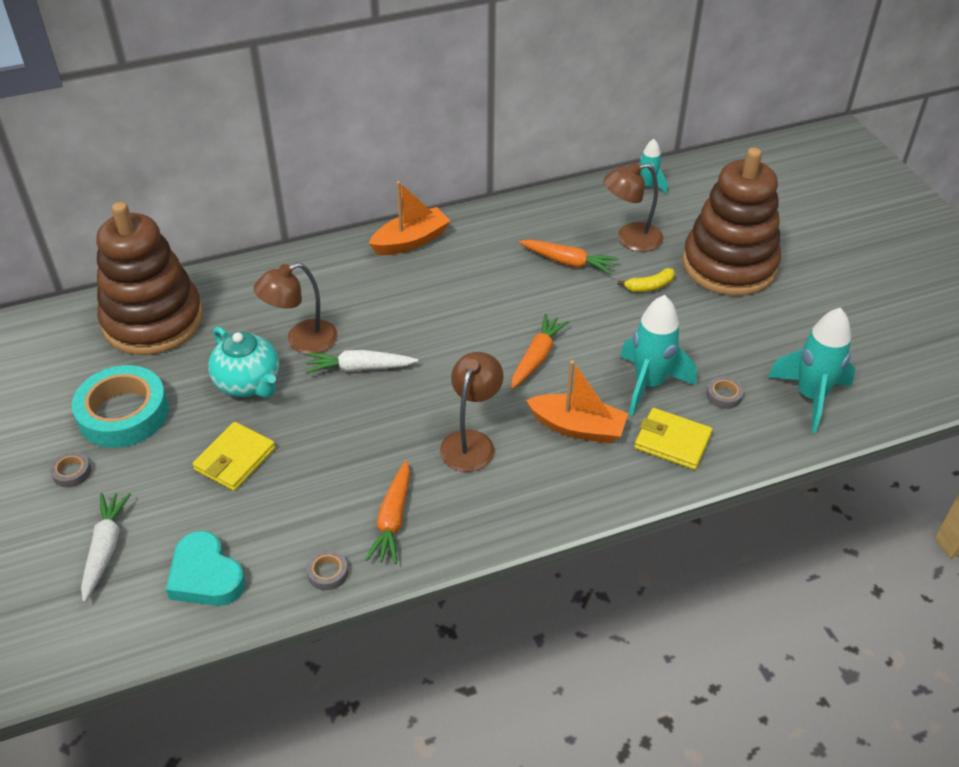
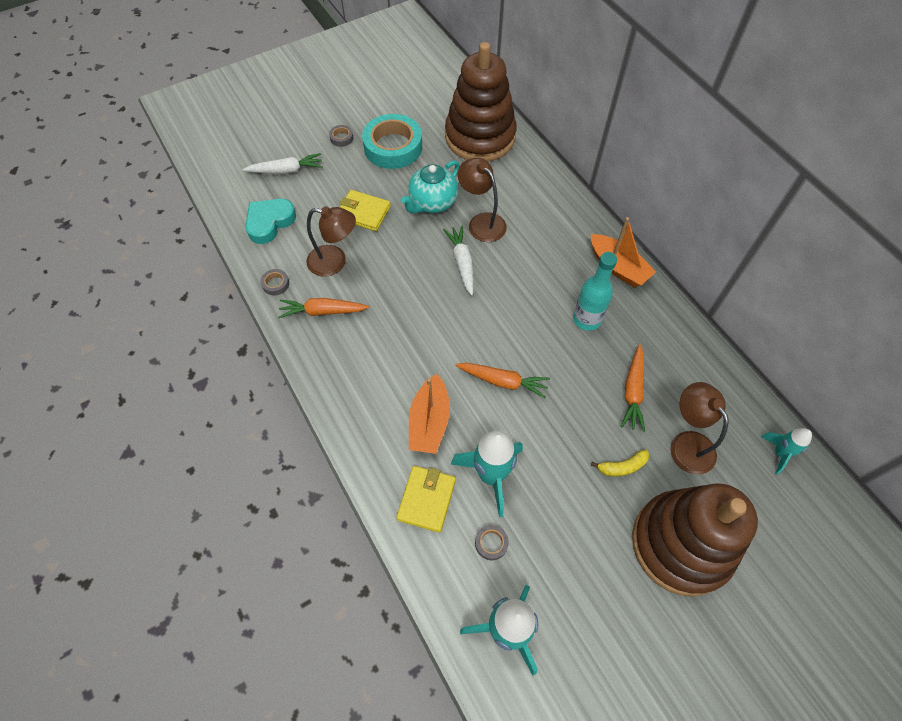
camera: 80 degrees right, 15 degrees up
brown lamp [440,352,503,472] -> brown lamp moved to [307,206,356,277]
yellow banana [617,268,675,292] -> yellow banana turned 75 degrees counterclockwise [591,449,649,477]
none -> turquoise bottle [573,252,617,331]

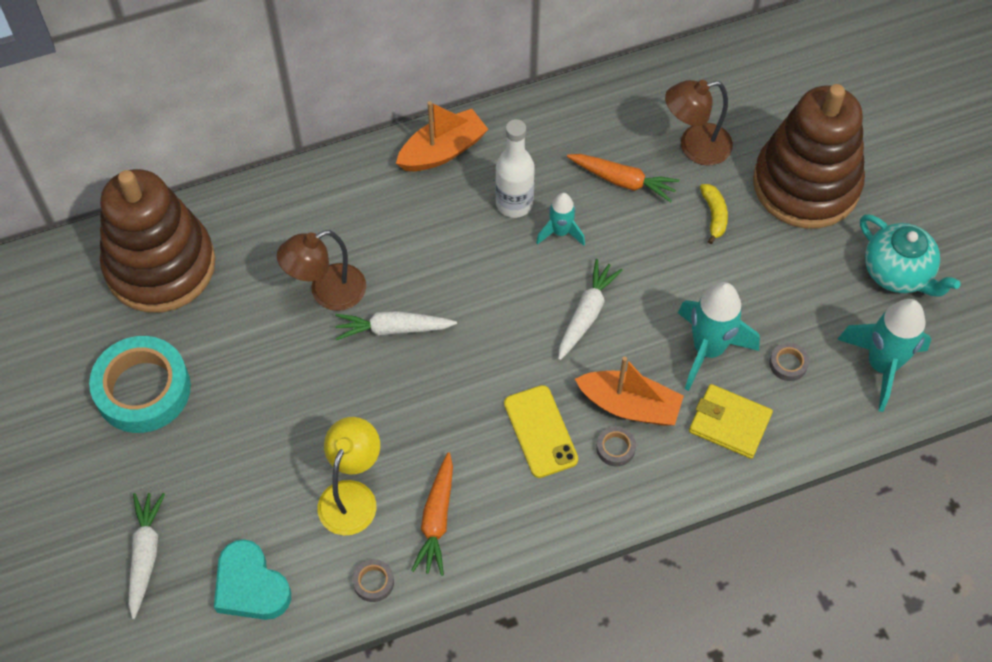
camera: 80 degrees left, 0 degrees up
brown lamp [307,206,356,277] -> yellow lamp [318,417,380,535]
grey tape [329,125,353,147] -> grey tape moved to [596,426,636,466]
yellow wallet [340,190,391,231] -> none
turquoise teapot [401,160,460,214] -> turquoise teapot moved to [860,214,961,297]
orange carrot [455,363,550,398] -> white carrot [558,259,623,360]
turquoise bottle [573,252,617,331] -> white bottle [495,119,535,218]
turquoise rocket [761,428,812,475] -> turquoise rocket moved to [536,193,585,246]
none -> yellow phone [504,385,578,478]

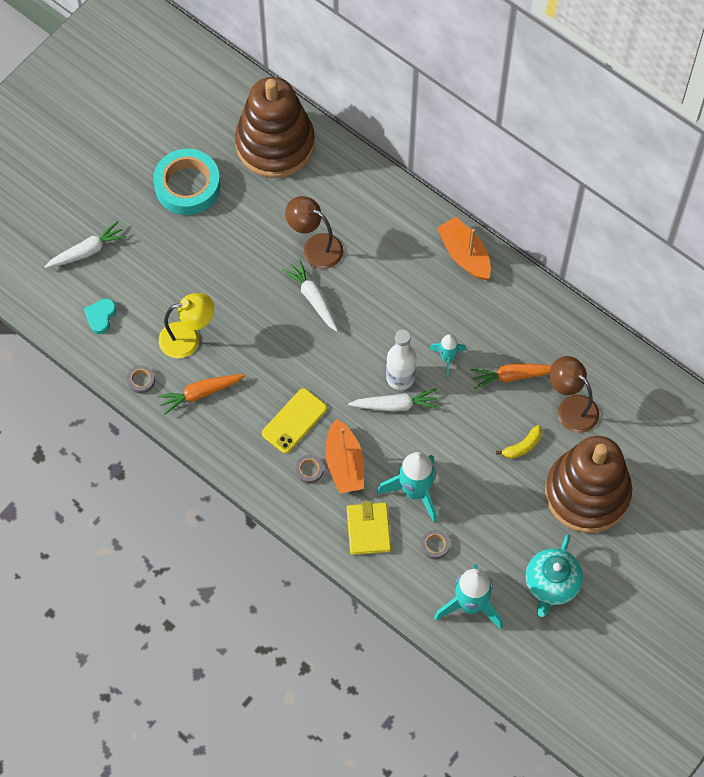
camera: 60 degrees right, 5 degrees up
turquoise heart [214,539,291,620] -> turquoise heart [84,298,117,334], size x0.64
orange boat [396,101,489,171] -> orange boat turned 150 degrees counterclockwise [437,217,491,280]
white bottle [495,119,535,218] -> white bottle moved to [386,330,416,390]
orange carrot [567,154,680,202] -> orange carrot turned 90 degrees clockwise [471,363,552,389]

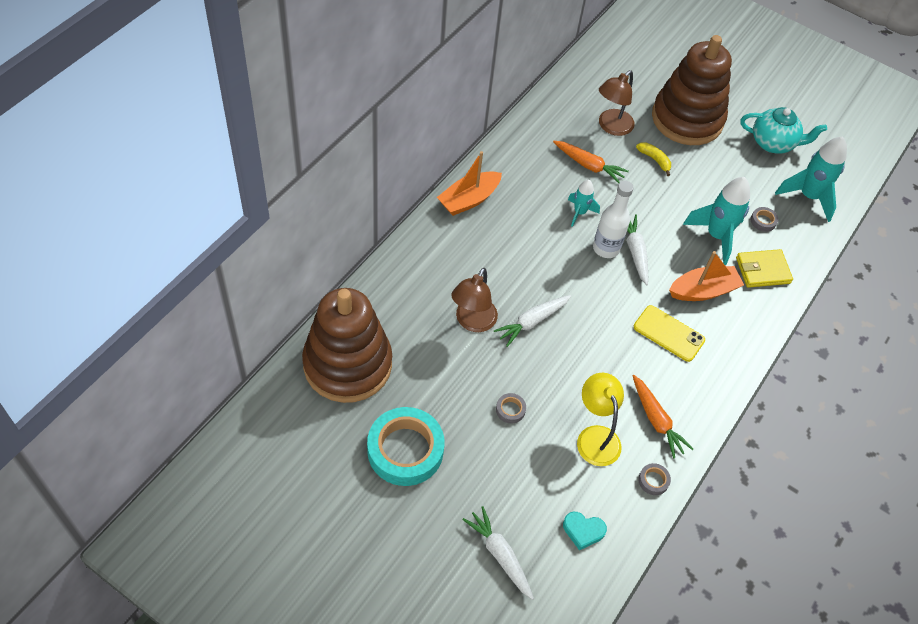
camera: 100 degrees left, 10 degrees down
grey tape [295,455,324,484] -> grey tape moved to [496,393,526,424]
orange carrot [471,363,552,389] -> orange carrot turned 45 degrees counterclockwise [553,141,629,183]

